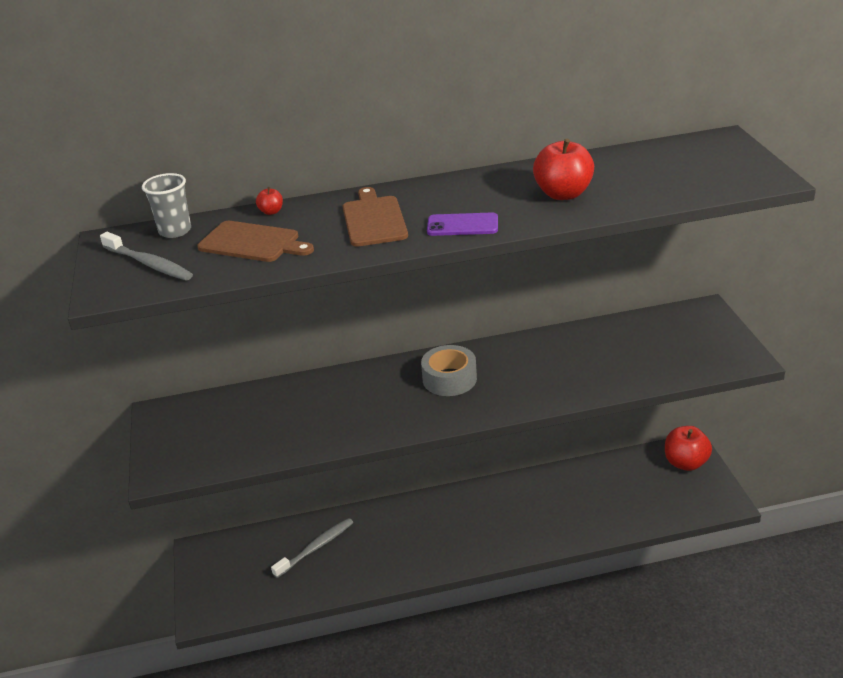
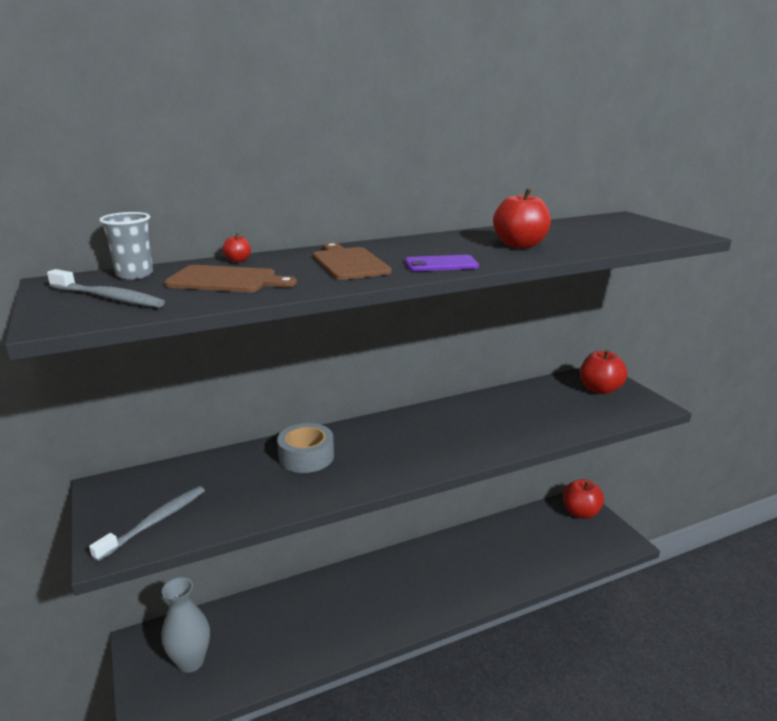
camera: 15 degrees left, 10 degrees down
grey toothbrush [271,518,353,578] -> grey toothbrush moved to [89,486,205,562]
grey tape [421,345,477,396] -> grey tape moved to [277,423,334,473]
none -> grey vase [161,577,210,673]
none -> red apple [580,349,627,394]

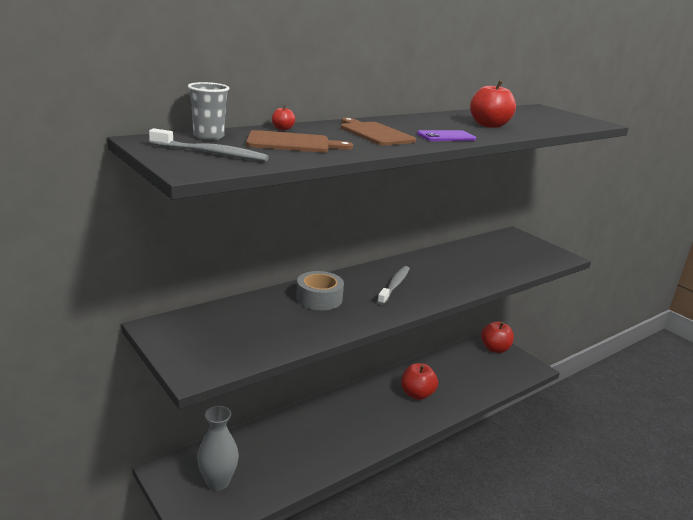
camera: 15 degrees left, 0 degrees up
grey toothbrush [89,486,205,562] -> grey toothbrush moved to [377,266,410,305]
red apple [580,349,627,394] -> red apple moved to [401,363,438,400]

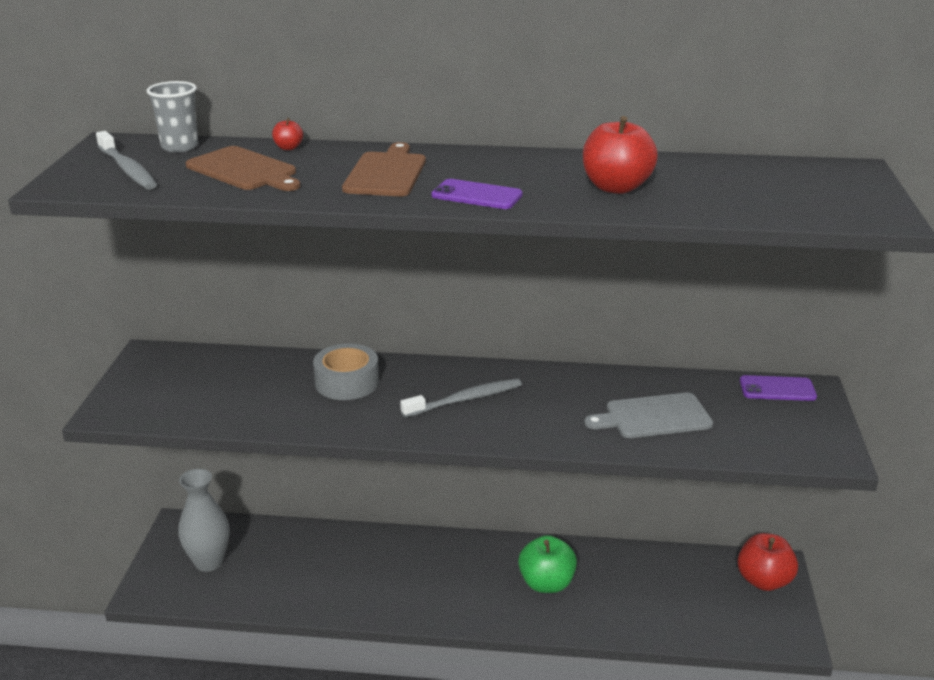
camera: 45 degrees right, 5 degrees up
red apple [401,363,438,400] -> green apple [518,535,577,593]
none -> grey cutting board [584,393,713,438]
none -> purple phone [740,375,817,401]

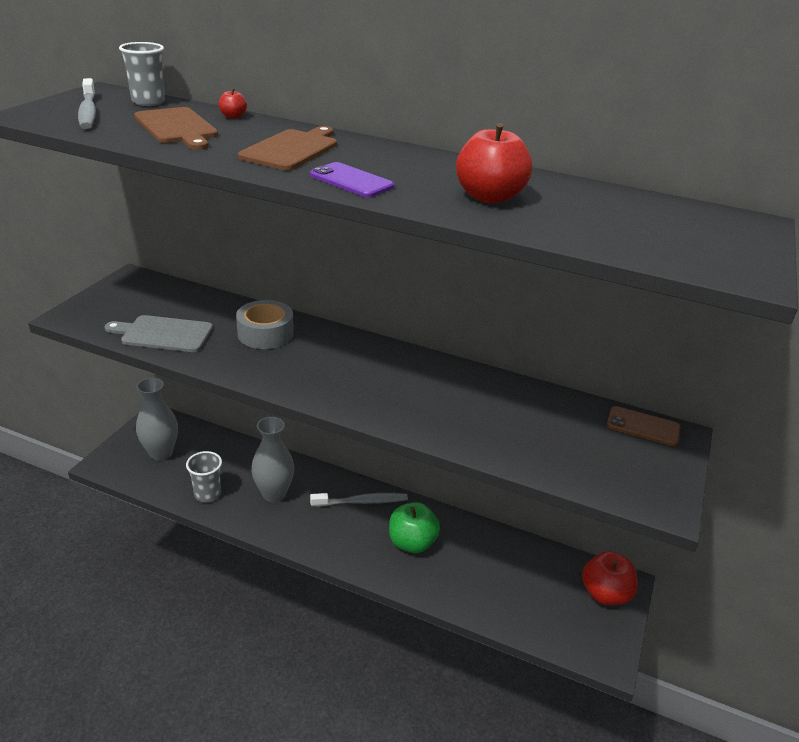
camera: 15 degrees right, 5 degrees up
grey toothbrush [400,378,522,418] -> grey toothbrush moved to [310,493,408,507]
grey cutting board [584,393,713,438] -> grey cutting board moved to [105,315,213,352]
purple phone [740,375,817,401] -> brown phone [607,406,680,446]
none -> grey cup [186,451,222,503]
none -> grey vase [251,417,294,502]

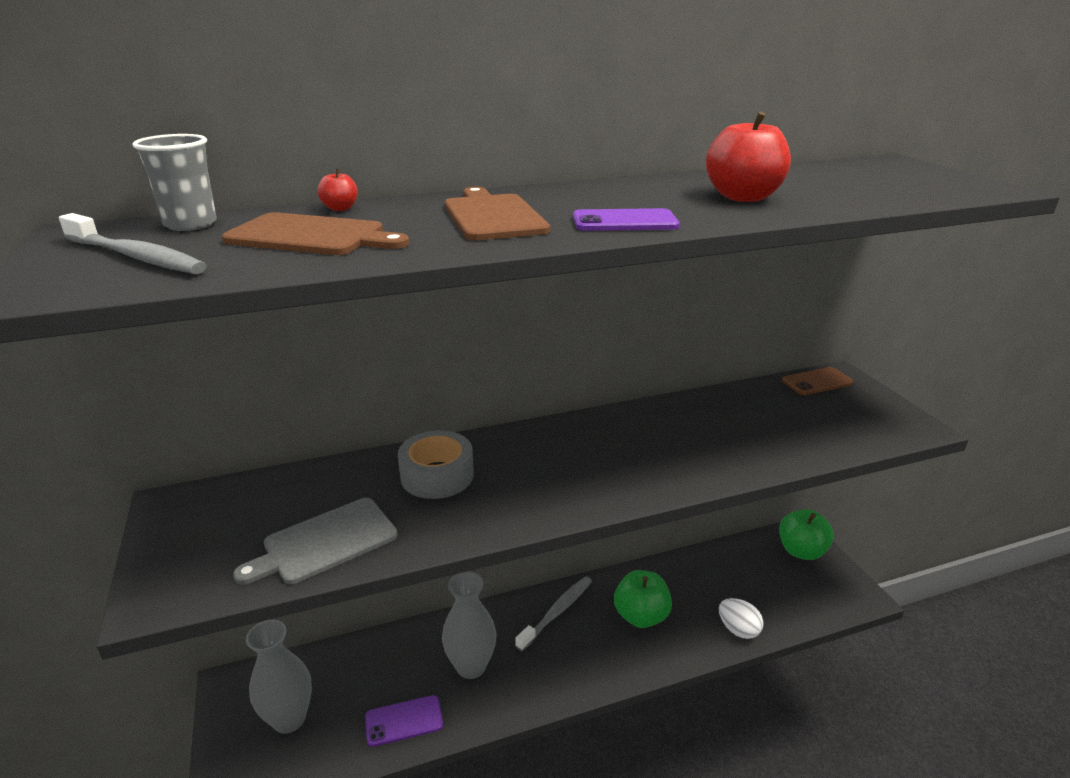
camera: 40 degrees left, 5 degrees down
grey cup [186,451,222,503] -> purple phone [365,695,443,747]
red apple [582,551,638,605] -> green apple [779,509,834,560]
none -> white egg [719,598,764,639]

